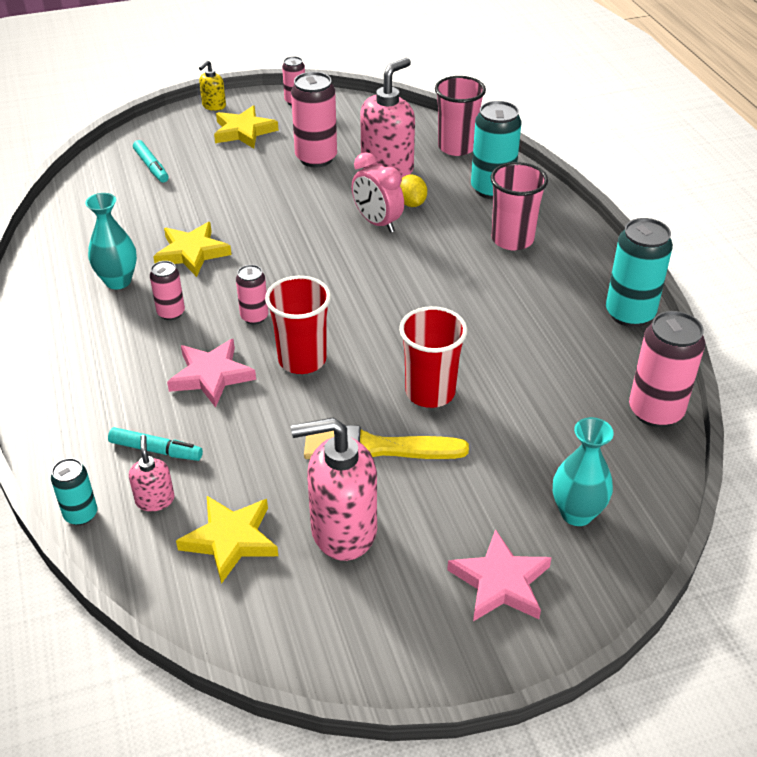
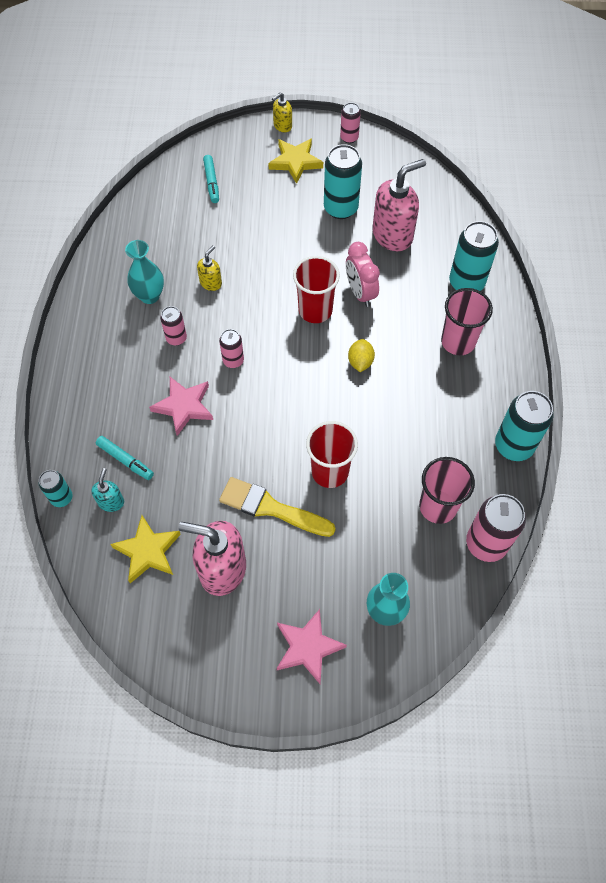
camera: 20 degrees right, 20 degrees up
pink soap dispenser [129,435,174,511] -> turquoise soap dispenser [91,468,124,512]
yellow star [153,222,232,277] -> yellow soap dispenser [197,245,222,291]
red cup [265,276,331,374] -> red cup moved to [293,256,340,323]
pink can [291,72,337,168] -> turquoise can [324,144,362,219]
yellow lemon [400,175,427,207] -> yellow lemon moved to [348,339,375,372]
pink cup [435,76,486,156] -> pink cup moved to [419,457,475,524]

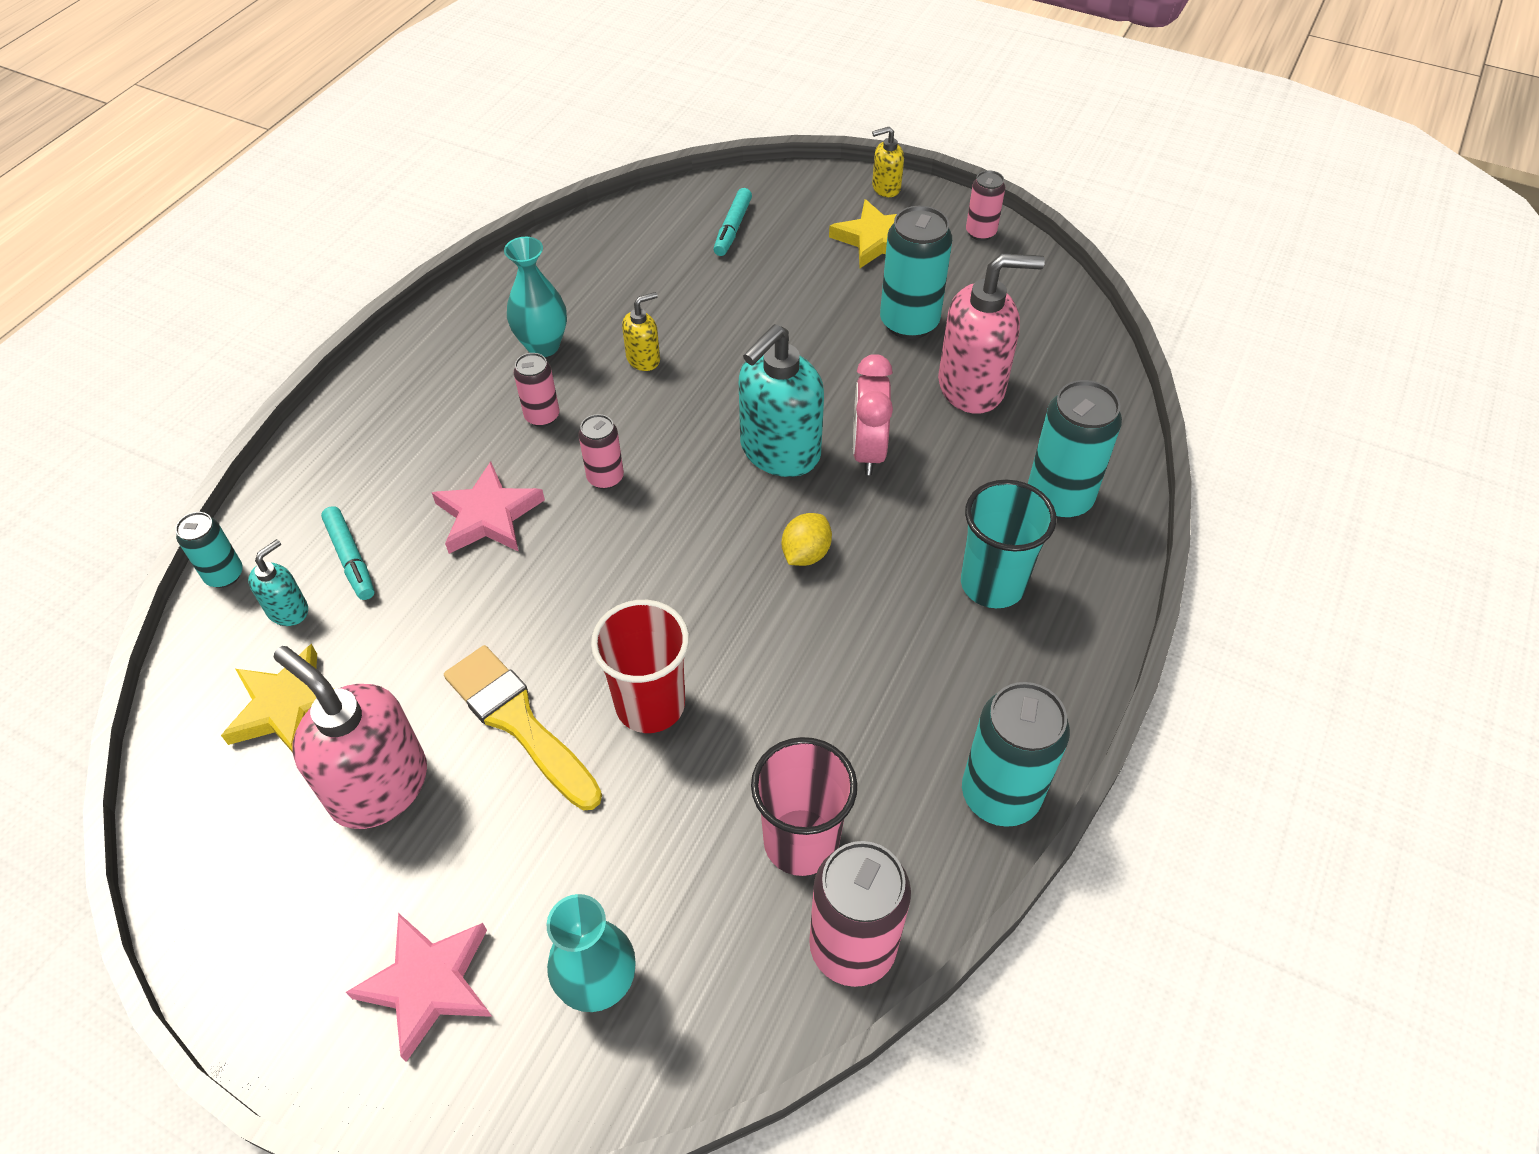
camera: 25 degrees right, 10 degrees down
red cup [293,256,340,323] -> turquoise soap dispenser [739,324,824,477]
pink cup [441,288,493,355] -> turquoise cup [961,480,1056,608]

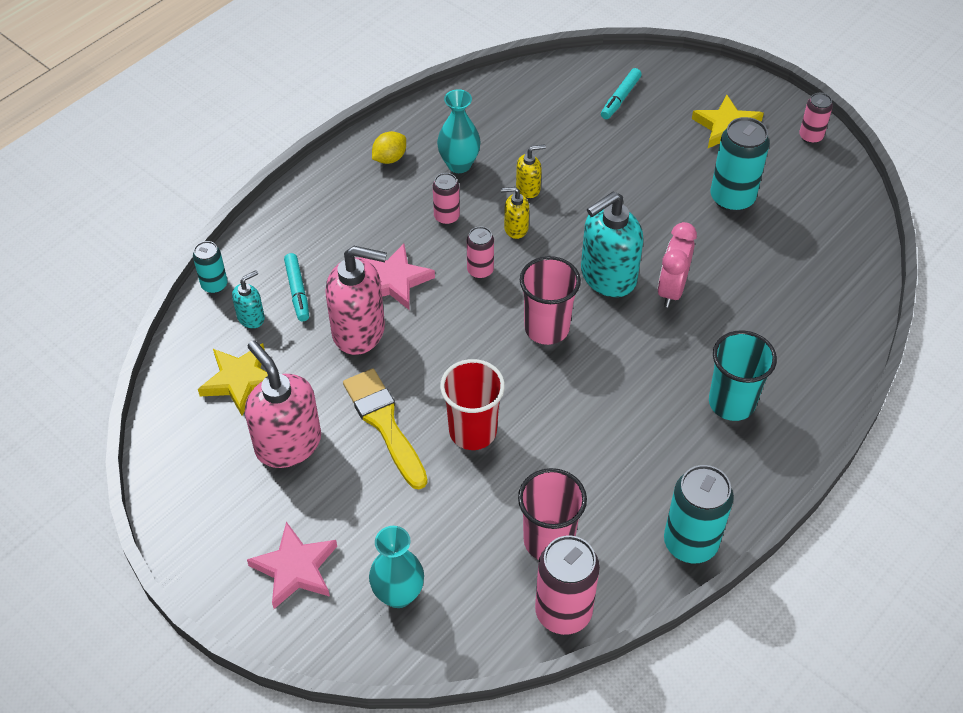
camera: 15 degrees right, 0 degrees up
yellow lemon [782,513,832,566] -> yellow lemon moved to [372,131,406,164]
yellow soap dispenser [872,127,904,197] -> yellow soap dispenser moved to [501,187,529,239]
pink soap dispenser [938,253,1045,414] -> pink soap dispenser moved to [325,246,387,355]
turquoise can [1028,380,1122,519] -> none
none -> pink cup [520,256,581,345]

